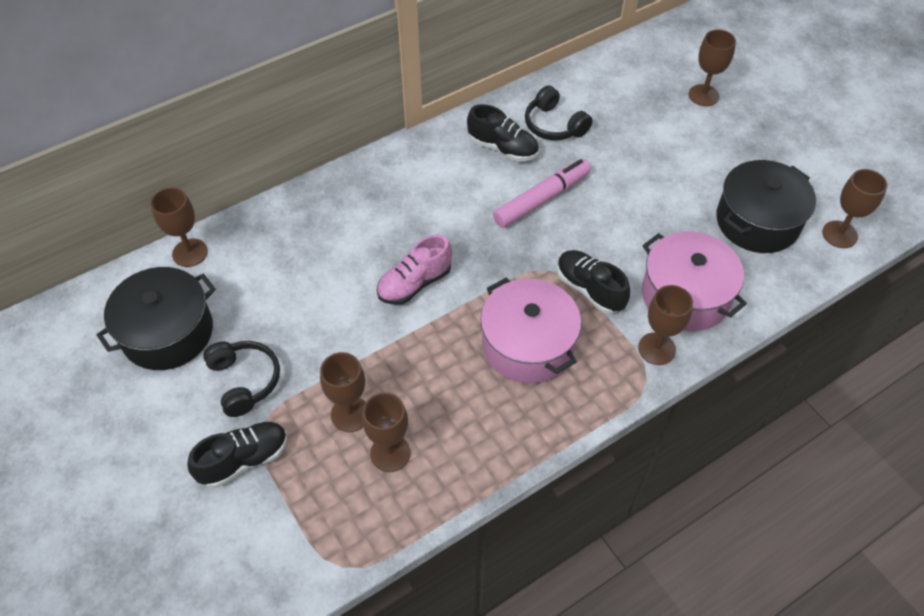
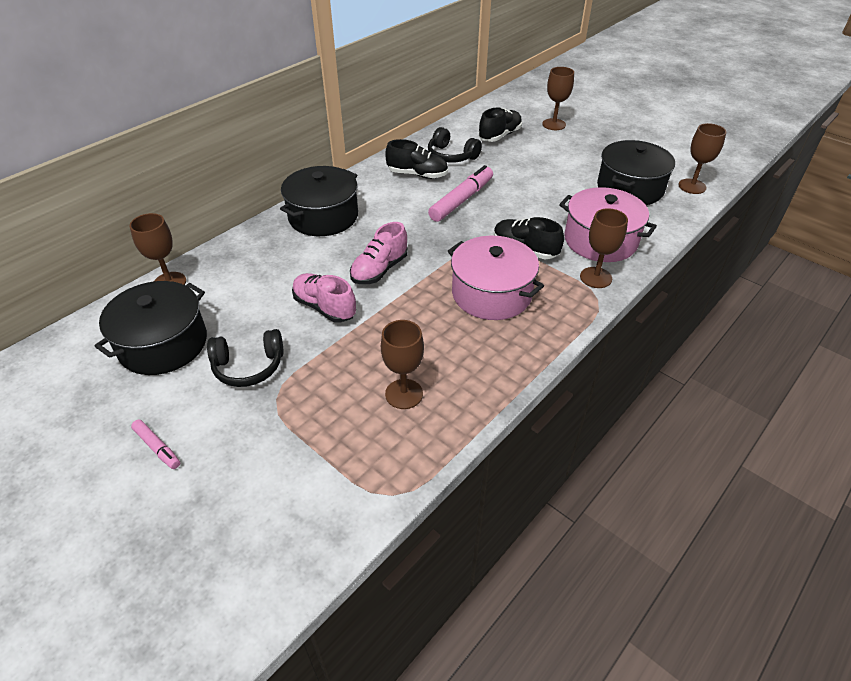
camera: 15 degrees left, 10 degrees down
black shoe [187,422,287,488] -> black shoe moved to [479,108,522,142]
black headphones [203,341,280,417] -> black headphones turned 120 degrees clockwise [207,329,284,387]
brown goblet [320,352,366,432] -> none
none -> pink marker [131,420,180,469]
none -> black pot [280,166,358,236]
none -> pink shoe [292,273,356,323]

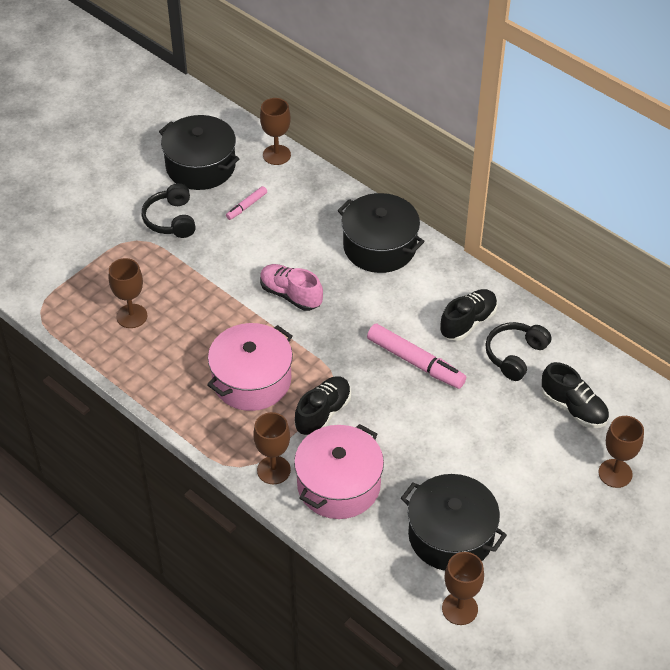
camera: 90 degrees right, 5 degrees up
pink marker [131,420,180,469] -> pink marker moved to [226,186,267,220]
pink shoe [292,273,356,323] -> none
black shoe [385,139,448,179] -> black shoe turned 150 degrees counterclockwise [440,289,498,341]

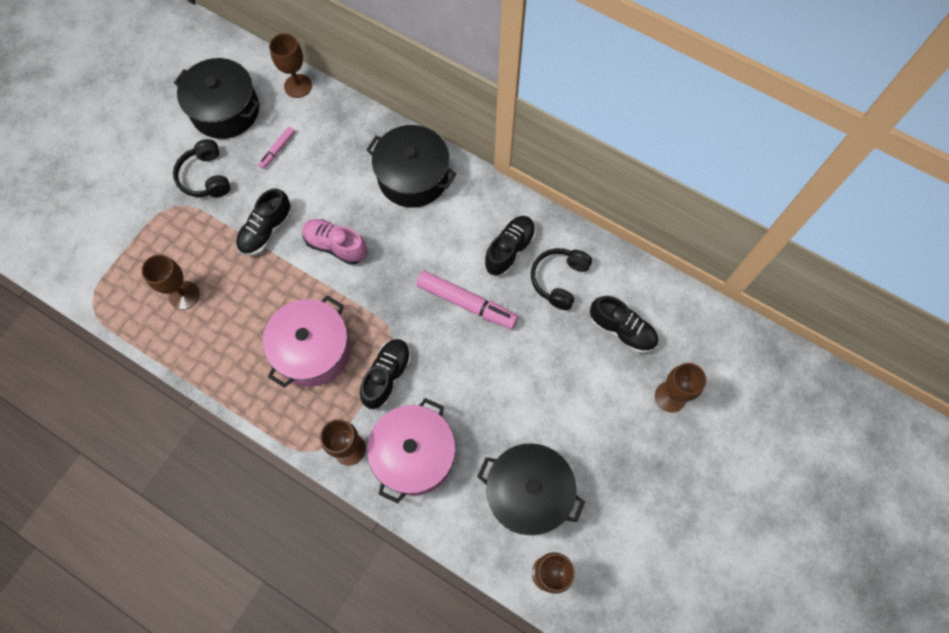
camera: 10 degrees left, 20 degrees up
none -> black shoe [236,188,292,256]

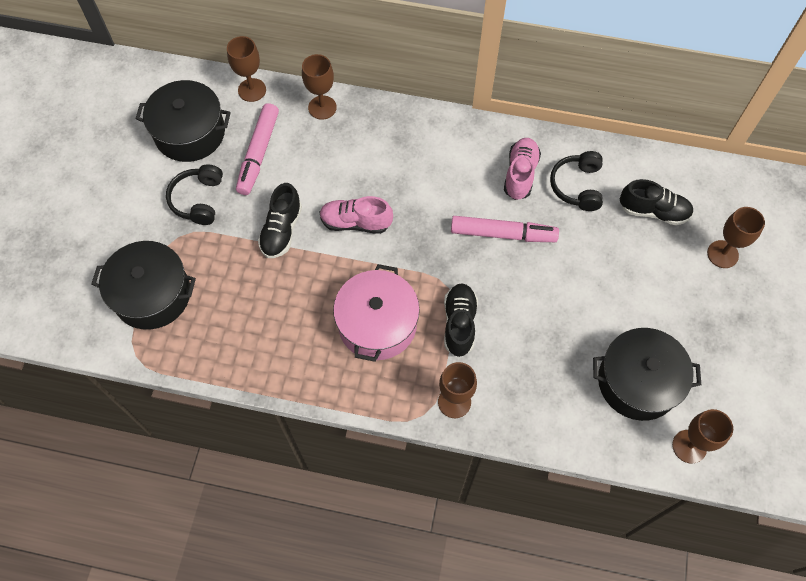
camera: 20 degrees left, 5 degrees down
brown goblet [141,254,200,310] -> brown goblet moved to [302,54,337,120]
black headphones [173,139,231,197] -> black headphones turned 45 degrees clockwise [166,164,223,225]
pink marker [258,127,295,169] -> pink marker [236,103,279,195], size x1.94
black pot [366,125,456,208] -> black pot moved to [91,241,196,330]
pink pot [367,398,456,504] -> none
black shoe [484,216,536,276] -> pink shoe [504,138,541,200]

